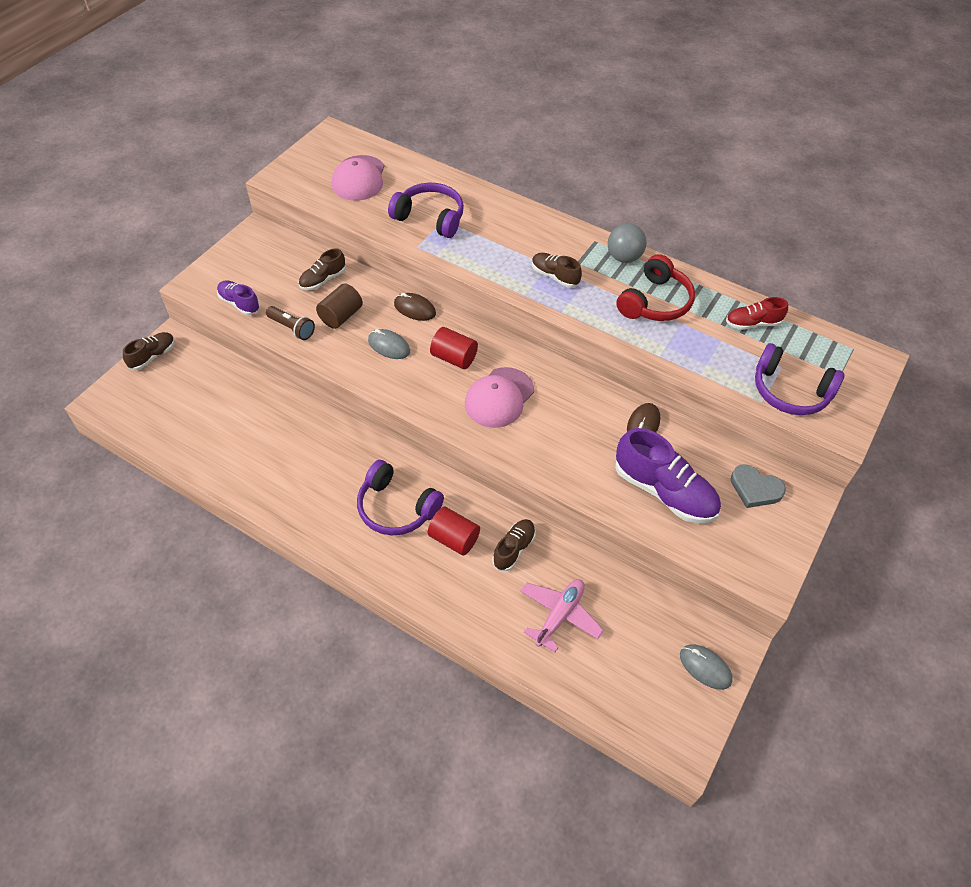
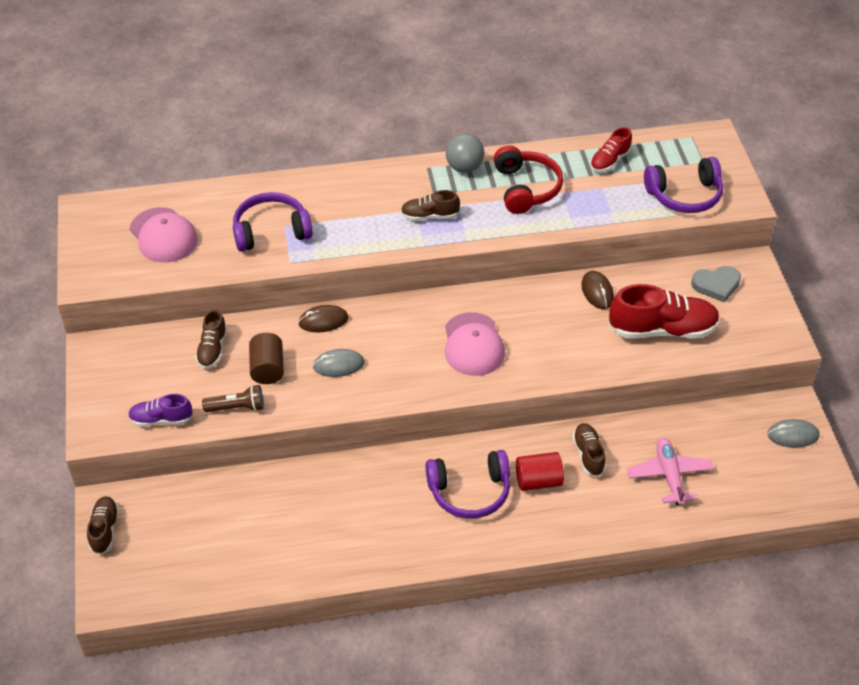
camera: 40 degrees left, 5 degrees down
red cylinder [430,327,478,369] -> none
purple shoe [615,428,721,523] -> red shoe [608,284,720,339]

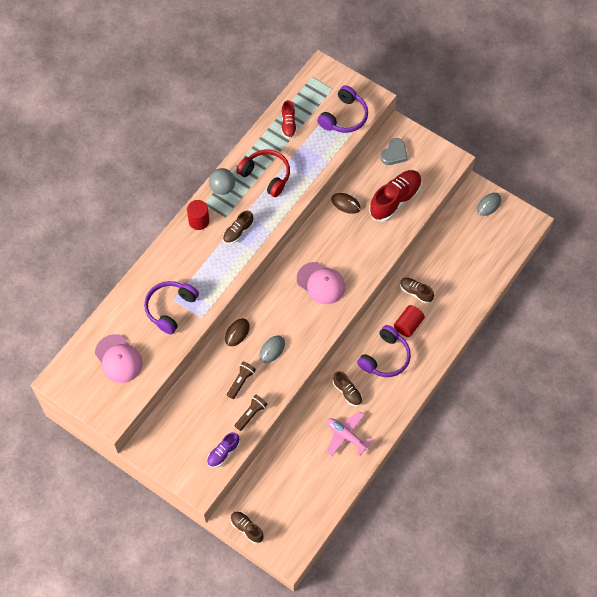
camera: 45 degrees left, 15 degrees up
pink cap [130,207,198,263] -> pink cap turned 45 degrees clockwise [95,334,143,383]
brown shoe [195,310,227,369] -> brown shoe moved to [333,371,363,406]
brown cylinder [249,333,284,384] -> brown flashlight [227,362,256,399]
pink plane [627,438,714,506] -> pink plane moved to [327,411,373,456]
none -> red cylinder [187,200,209,230]

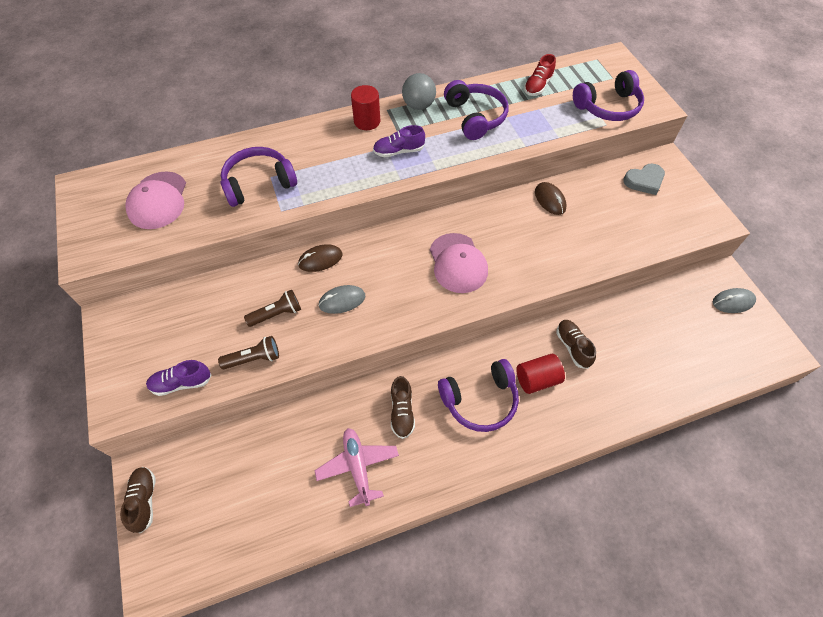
camera: 35 degrees right, 5 degrees down
brown shoe [223,211,254,244] -> purple shoe [373,125,425,158]
red headphones [236,150,290,197] -> purple headphones [444,80,508,140]
red shoe [369,170,422,222] -> none

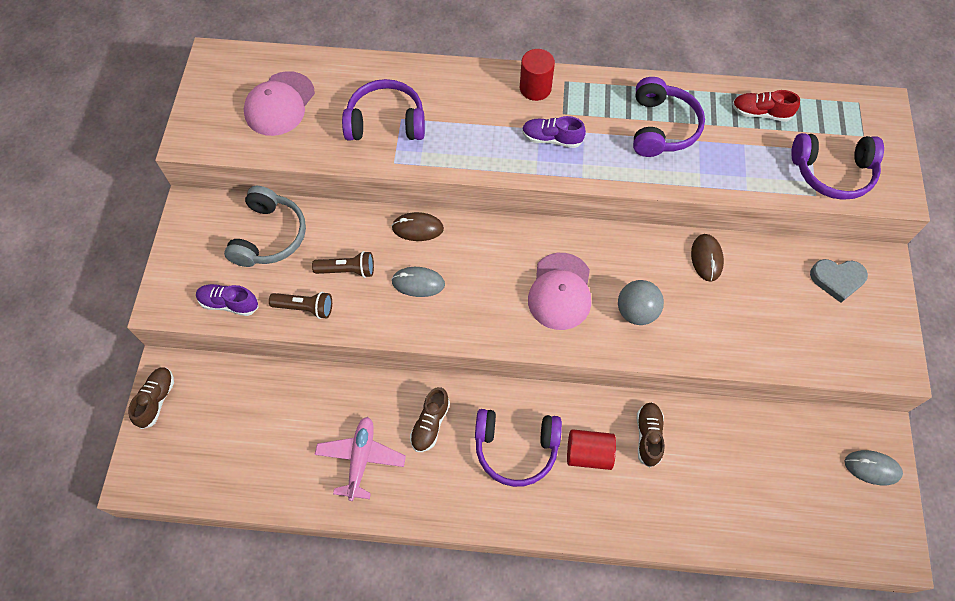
camera: 25 degrees right, 5 degrees up
grey ball [402,73,436,110] -> grey ball moved to [618,280,664,325]
red shoe [524,54,556,96] -> red shoe turned 45 degrees clockwise [732,90,800,122]
none -> grey headphones [224,186,306,267]

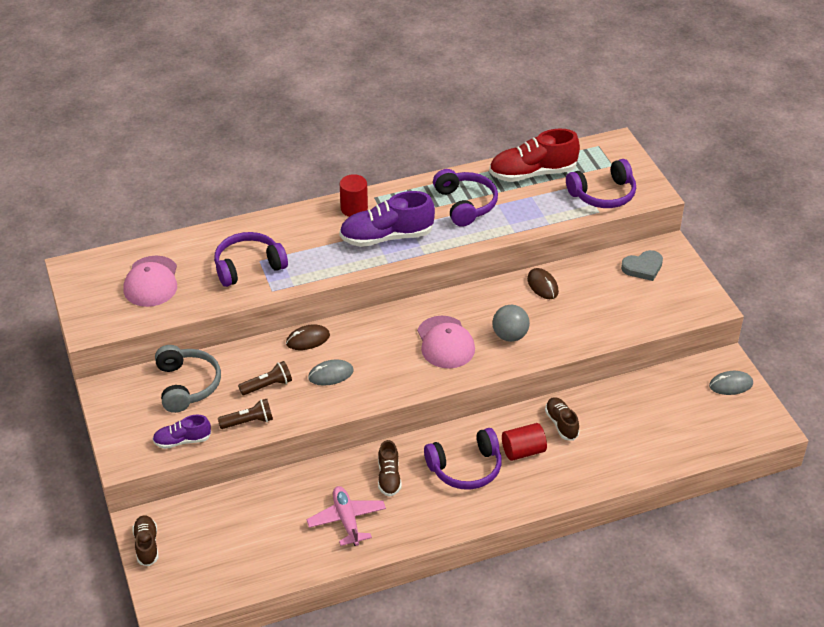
camera: 25 degrees left, 20 degrees down
purple shoe [522,116,586,148] -> purple shoe [339,191,435,247], size x1.82
red shoe [732,90,800,122] -> red shoe [489,129,580,182], size x1.82

